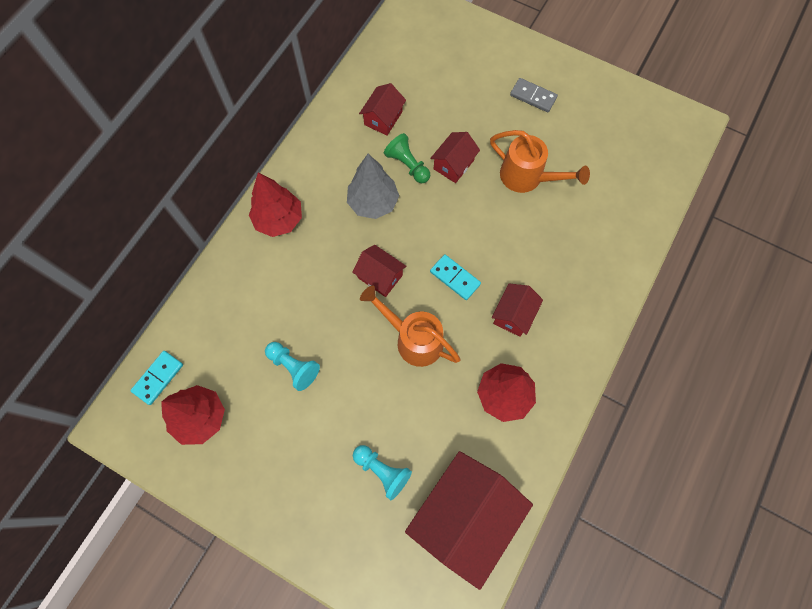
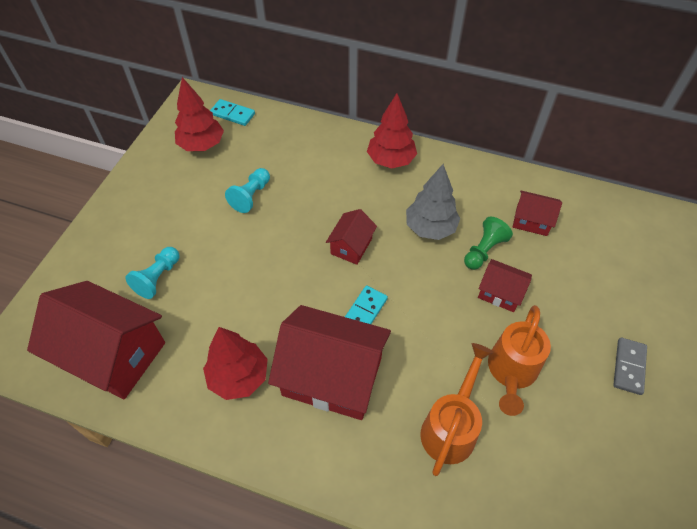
camera: 80 degrees right, 15 degrees down
orange watering can [360,286,460,367] -> orange watering can moved to [421,343,493,476]
red house [492,284,543,337] -> red house [268,305,391,420], size x2.03

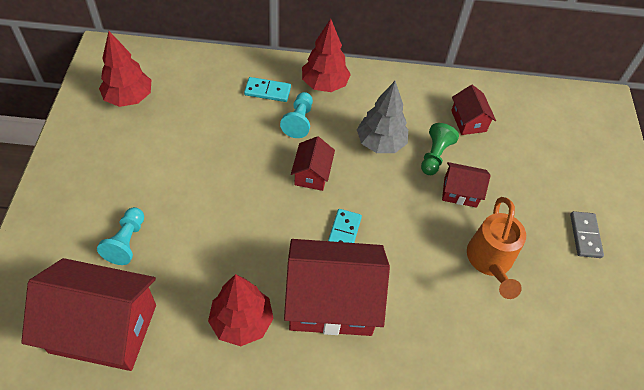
camera: 20 degrees left, 0 degrees up
turquoise domino [210,99,255,126] -> turquoise domino moved to [244,77,291,102]
turquoise pawn [225,168,270,213] -> turquoise pawn moved to [280,92,313,138]
orange watering can [421,343,493,476] -> none
red house [513,190,562,236] -> red house turned 75 degrees clockwise [451,85,496,135]

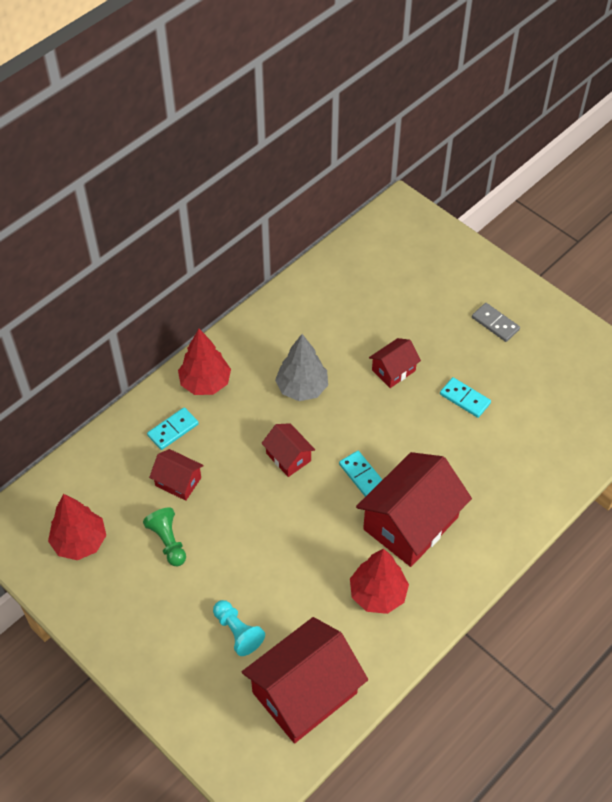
camera: 45 degrees left, 0 degrees up
turquoise pawn [280,92,313,138] -> none
green pawn [421,123,459,175] -> green pawn moved to [143,507,186,566]
red house [451,85,496,135] -> red house moved to [149,449,204,501]
orange watering can [467,197,526,299] -> turquoise domino [440,377,491,418]

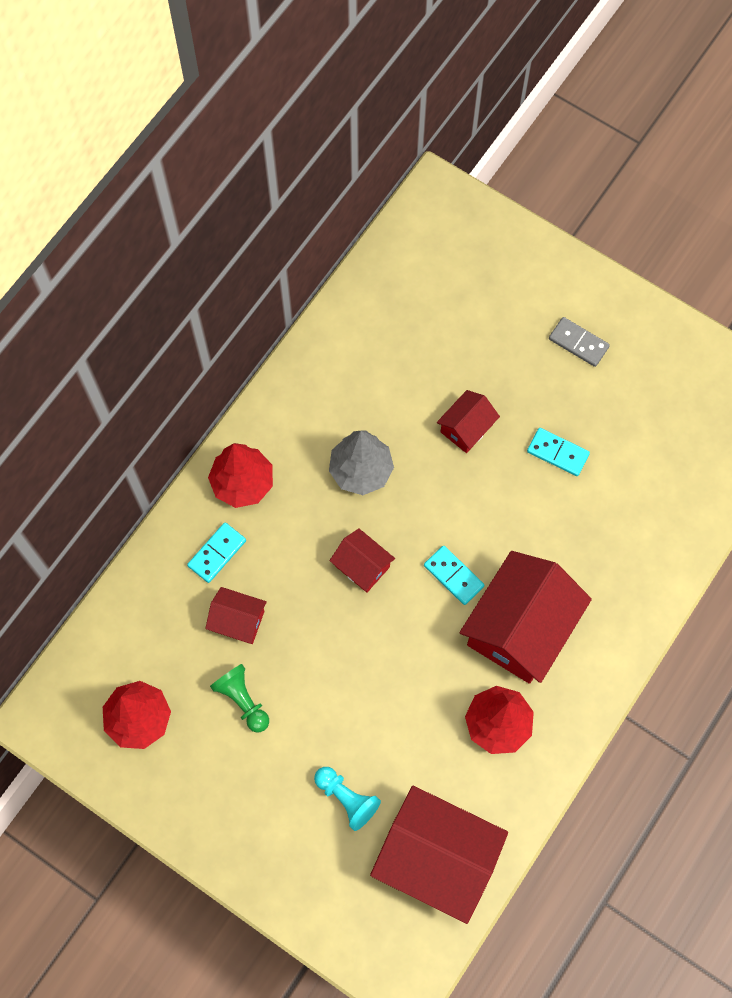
camera: 10 degrees left, 15 degrees up
red house [242,617,368,743] -> red house turned 75 degrees clockwise [370,786,508,924]

